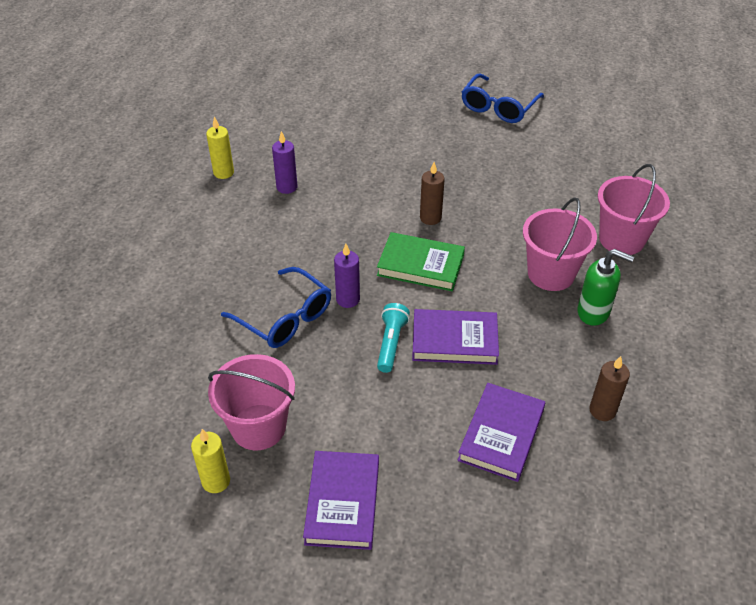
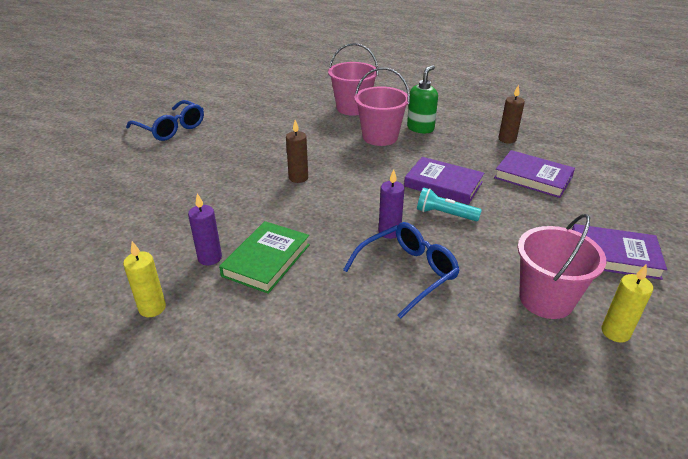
camera: 80 degrees left, 10 degrees down
green book [377,232,465,291] -> green book moved to [219,221,310,294]
purple book [412,309,499,365] -> purple book turned 75 degrees counterclockwise [404,157,484,205]

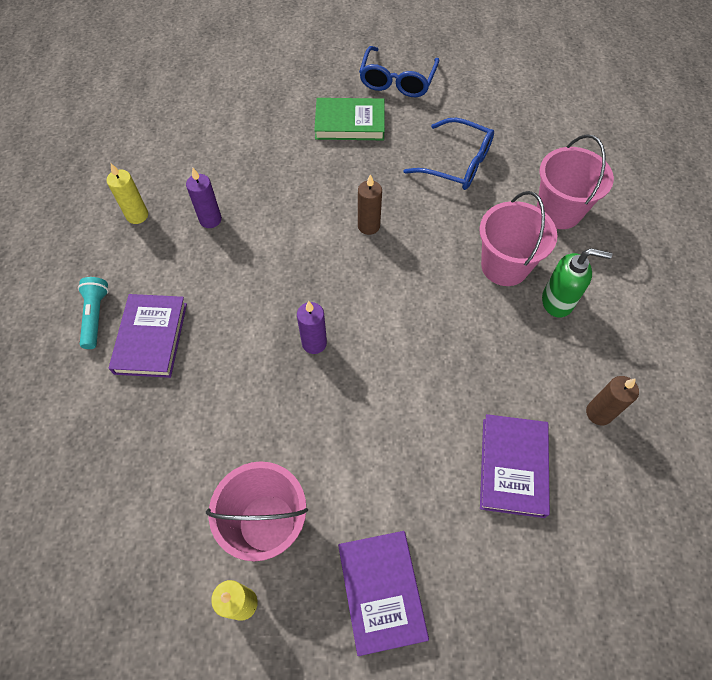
camera: 65 degrees right, 25 degrees up
green book [219,221,310,294] -> green book moved to [314,98,385,140]
blue glasses [343,222,460,319] -> blue glasses moved to [403,118,494,190]
purple book [404,157,484,205] -> purple book moved to [109,294,187,378]
turquoise flashlight [417,187,482,221] -> turquoise flashlight moved to [78,277,109,349]

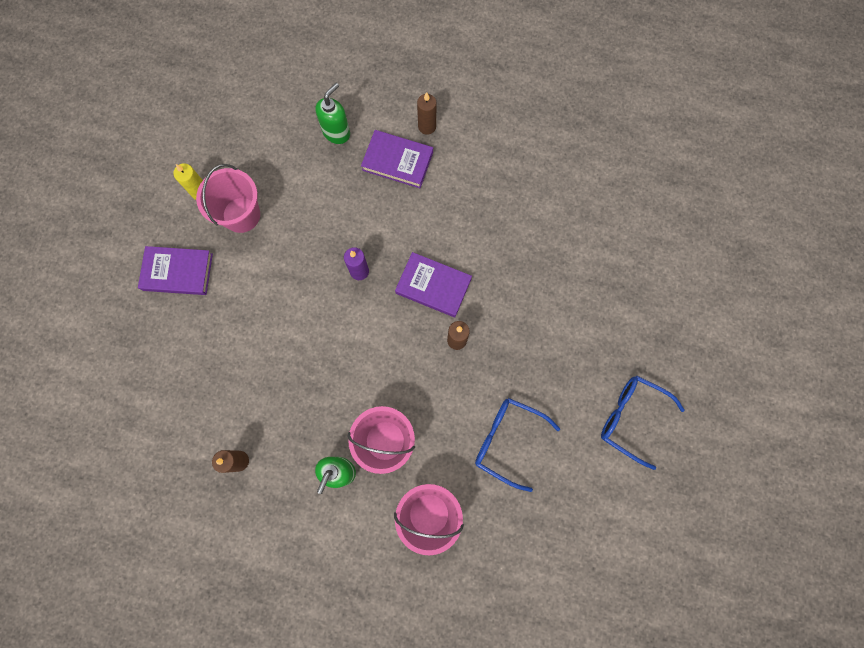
camera: 105 degrees right, 15 degrees up
turquoise flashlight [78,277,109,349] -> brown candle [417,92,437,135]
yellow candle [107,163,148,224] -> none
purple candle [186,168,222,228] -> none
green book [314,98,385,140] -> none
blue glasses [403,118,494,190] -> blue glasses turned 75 degrees clockwise [475,398,560,492]
purple book [480,414,550,518] -> purple book moved to [395,252,472,317]
none -> green soap dispenser [316,83,350,144]

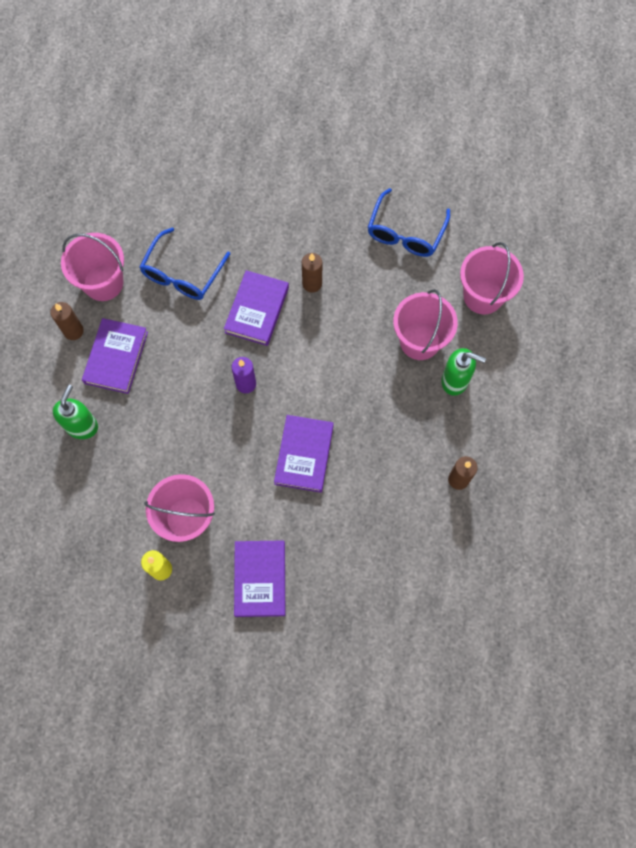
camera: 95 degrees left, 5 degrees down
green soap dispenser [316,83,350,144] -> green soap dispenser turned 75 degrees clockwise [53,384,98,439]
blue glasses [601,376,685,470] -> blue glasses moved to [139,227,230,300]
none -> pink bucket [61,233,124,301]
none -> purple book [274,415,334,493]

